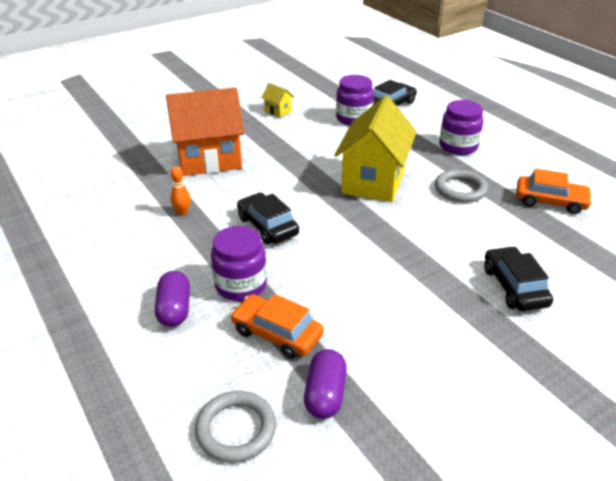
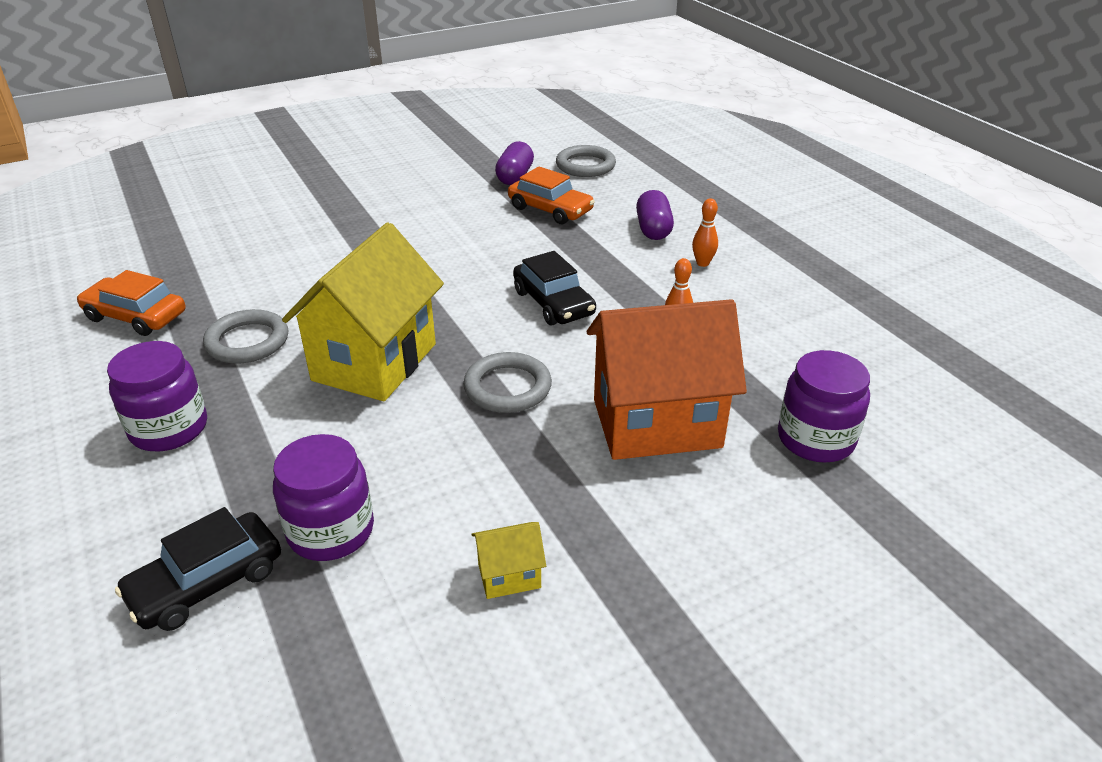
camera: 175 degrees left, 0 degrees up
purple jar [211,226,267,301] -> purple jar moved to [778,350,870,463]
yellow house [261,83,294,117] -> yellow house turned 60 degrees counterclockwise [472,522,546,599]
black car [484,246,553,311] -> none
none -> grey ring [463,352,552,413]
none -> orange bowling pin [692,198,718,267]

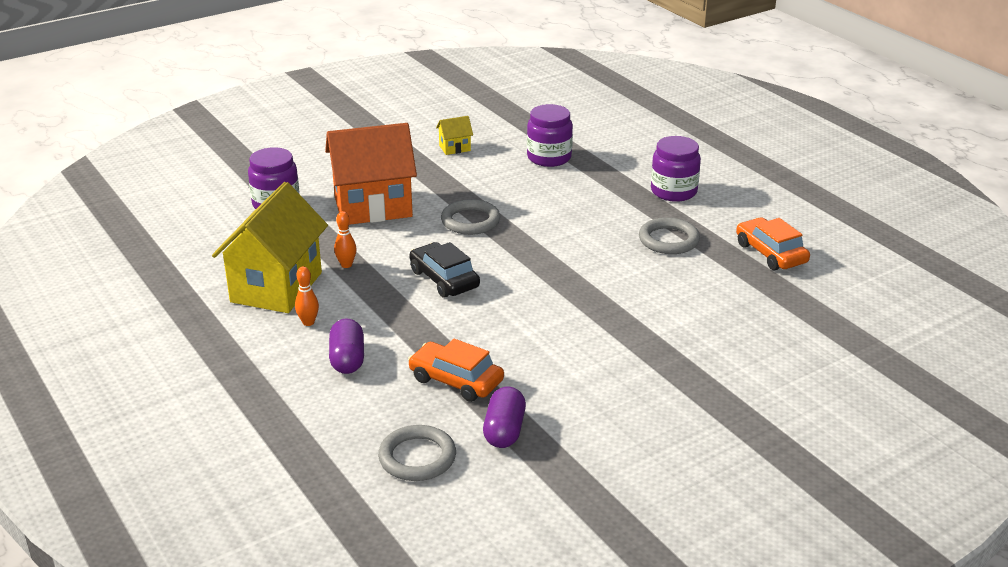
camera: 175 degrees right, 5 degrees down
orange car [77,270,186,336] -> orange car turned 135 degrees counterclockwise [736,217,810,270]
black car [115,507,281,631] -> none
yellow house [282,222,444,401] -> yellow house moved to [212,182,328,313]

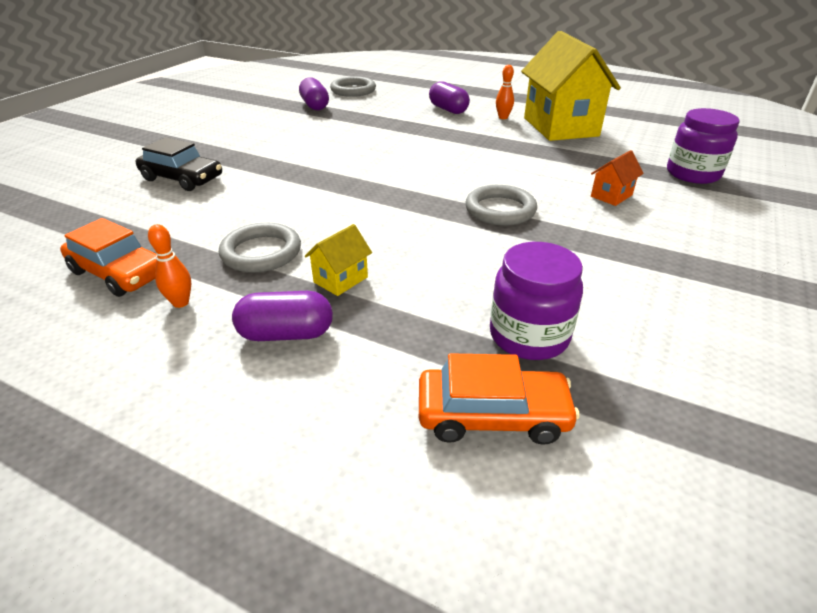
camera: 150 degrees right, 5 degrees up
orange house [325,123,417,225] -> orange house [591,150,644,206], size x0.41
orange bowling pin [334,211,356,268] -> orange bowling pin moved to [148,224,191,308]
orange car [408,339,504,402] -> orange car moved to [419,353,580,445]
black car [410,242,480,298] -> black car moved to [136,137,222,191]
yellow house [436,116,473,155] -> yellow house moved to [305,224,372,296]
purple jar [651,136,701,202] -> purple capsule [232,291,333,341]

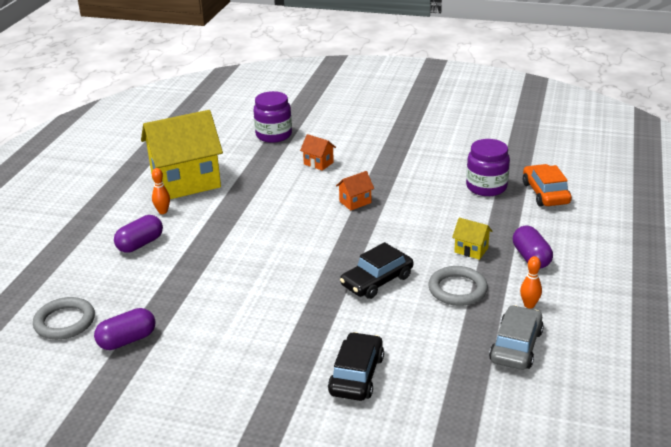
camera: 100 degrees left, 5 degrees down
orange car [60,218,156,297] -> grey car [489,305,544,370]
grey ring [465,185,537,226] -> orange house [336,171,374,211]
none -> black car [340,242,413,299]

